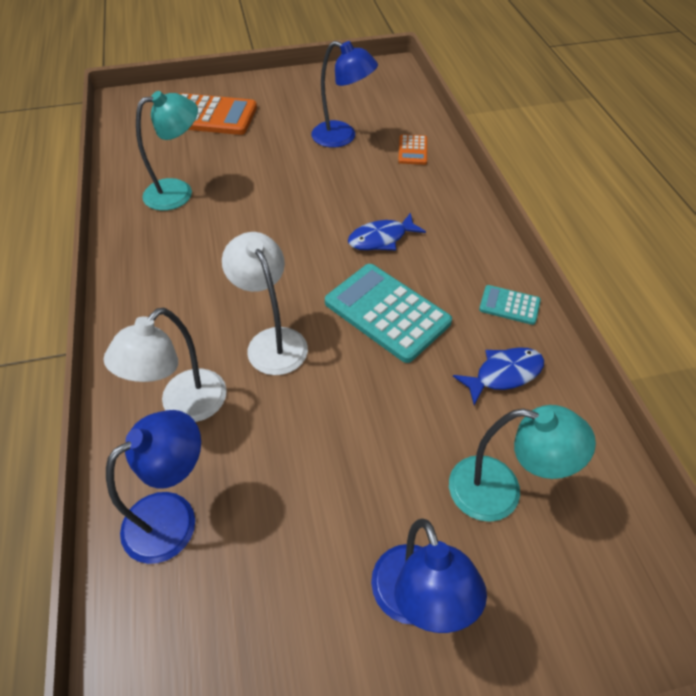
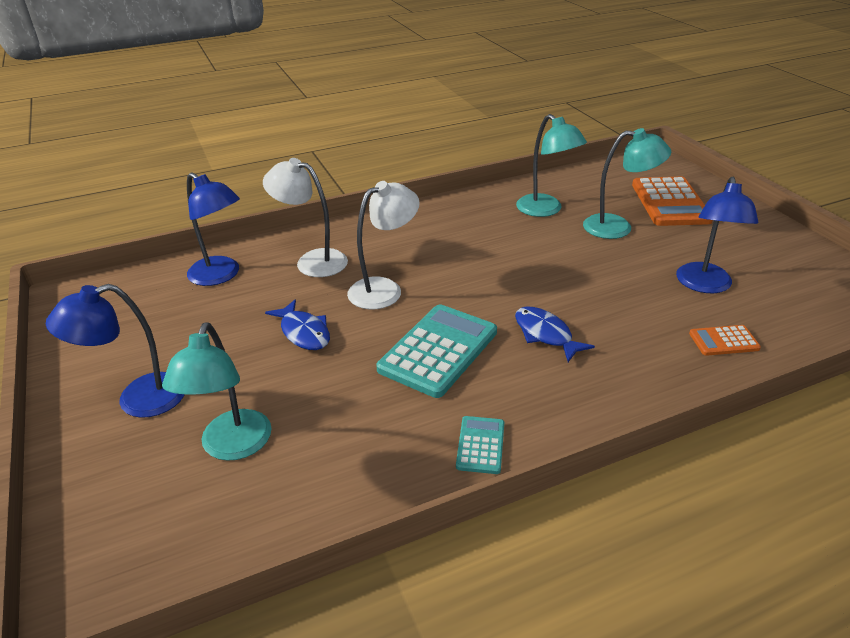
camera: 80 degrees right, 15 degrees down
blue fish [453,347,544,405] -> blue fish moved to [265,300,330,350]
none -> turquoise lamp [583,128,671,239]

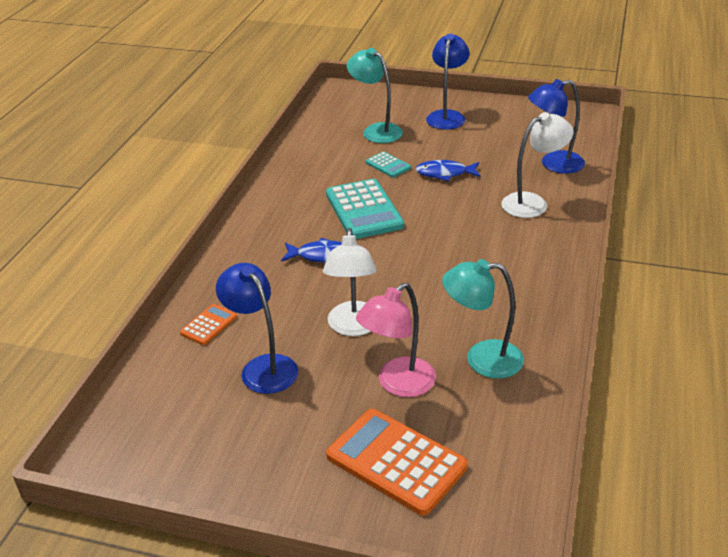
camera: 130 degrees right, 0 degrees up
white lamp [347,181,420,309] -> white lamp moved to [323,228,377,336]
turquoise calculator [456,416,504,474] -> turquoise calculator moved to [366,151,411,177]
turquoise lamp [583,128,671,239] -> pink lamp [356,283,436,397]

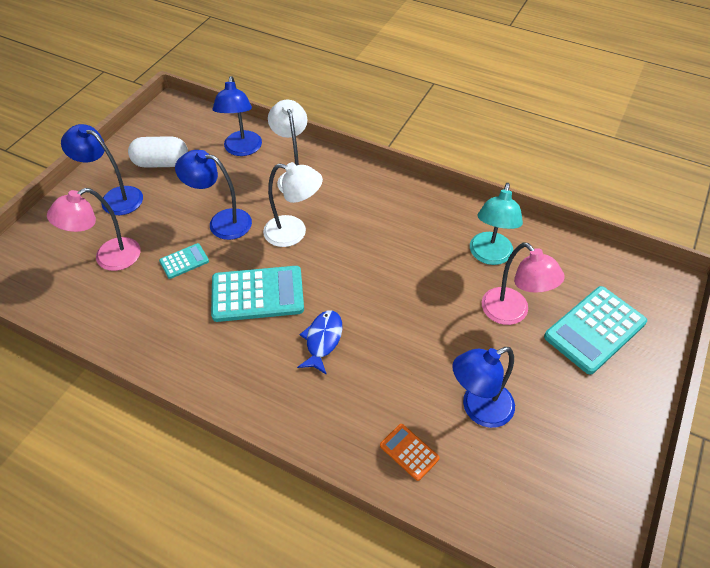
camera: 80 degrees left, 15 degrees up
white lamp [323,228,377,336] -> white lamp moved to [263,162,323,247]
orange calculator [326,409,468,516] -> turquoise calculator [544,286,647,375]
turquoise lamp [347,48,403,143] -> pink lamp [47,188,141,271]
blue fish [415,160,481,181] -> blue lamp [175,150,252,240]
none -> white capsule [128,136,188,168]

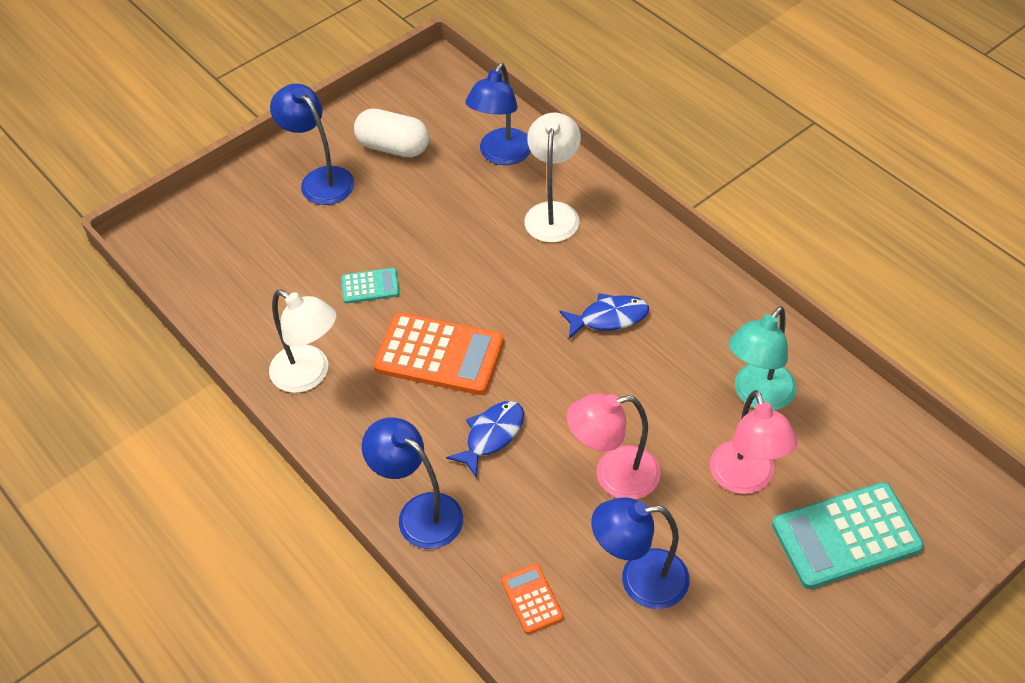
camera: 25 degrees right, 0 degrees up
pink lamp [47,188,141,271] -> pink lamp moved to [567,394,661,499]
blue lamp [175,150,252,240] -> blue lamp moved to [362,417,463,549]
turquoise calculator [211,266,304,322] -> orange calculator [374,313,504,395]
white lamp [263,162,323,247] -> white lamp moved to [269,289,337,393]
none -> blue fish [560,293,649,339]

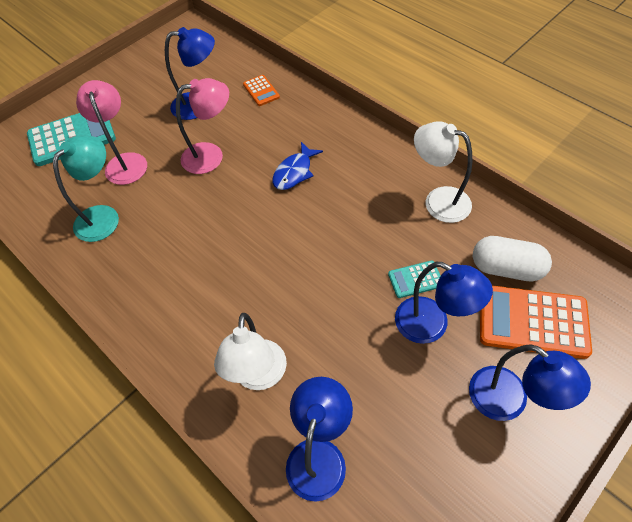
camera: 175 degrees right, 5 degrees up
white capsule [354,108,429,157] -> white capsule moved to [473,236,552,282]
blue lamp [362,417,463,549] -> blue lamp moved to [395,262,493,344]
orange calculator [374,313,504,395] -> orange calculator moved to [480,285,592,359]
blue fish [560,293,649,339] -> none

